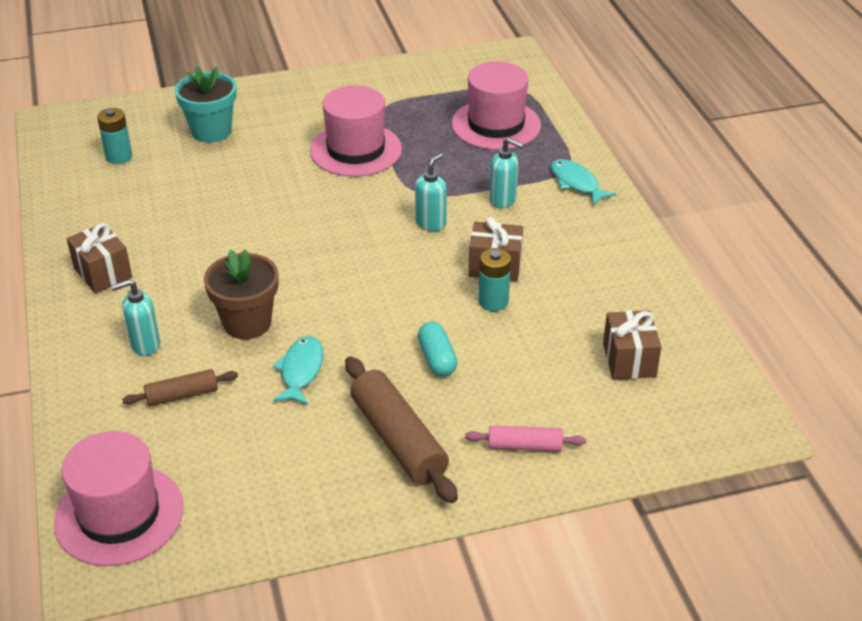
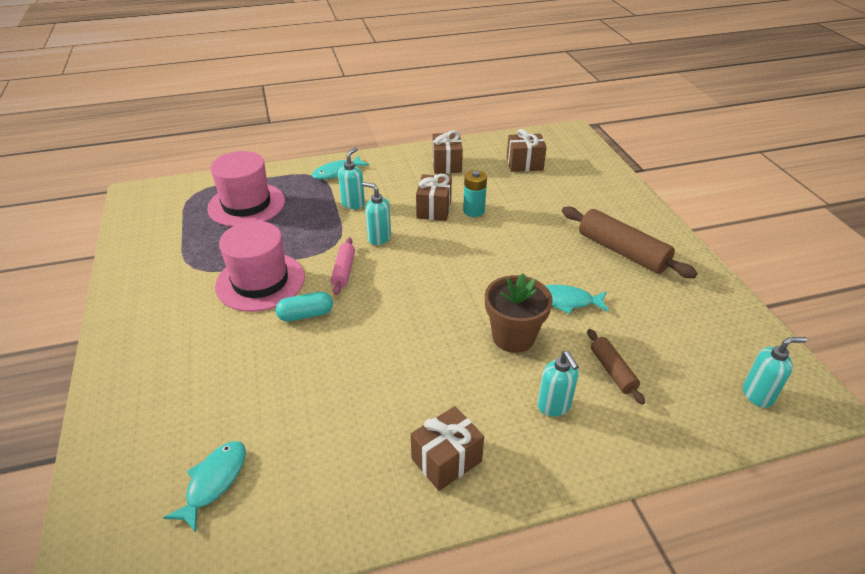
camera: 90 degrees left, 0 degrees up
pink hat [54,431,184,566] -> turquoise soap dispenser [743,337,807,408]
turquoise battery [97,108,132,164] -> turquoise fish [163,441,246,533]
turquoise flower pot [175,66,237,143] -> none
brown rolling pin [345,356,458,503] -> brown rolling pin turned 75 degrees clockwise [562,206,698,278]
turquoise capsule [418,322,458,377] -> turquoise capsule moved to [276,292,333,322]
pink rolling pin [465,425,586,452] -> pink rolling pin moved to [331,238,355,295]
none -> brown gift [432,130,463,174]

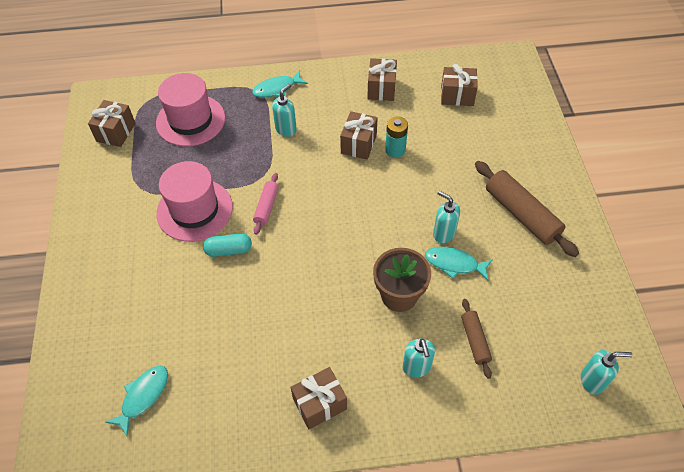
camera: 10 degrees right, 15 degrees up
turquoise soap dispenser [362,182,391,245] -> turquoise soap dispenser moved to [433,191,460,243]
none -> brown gift [88,100,136,147]

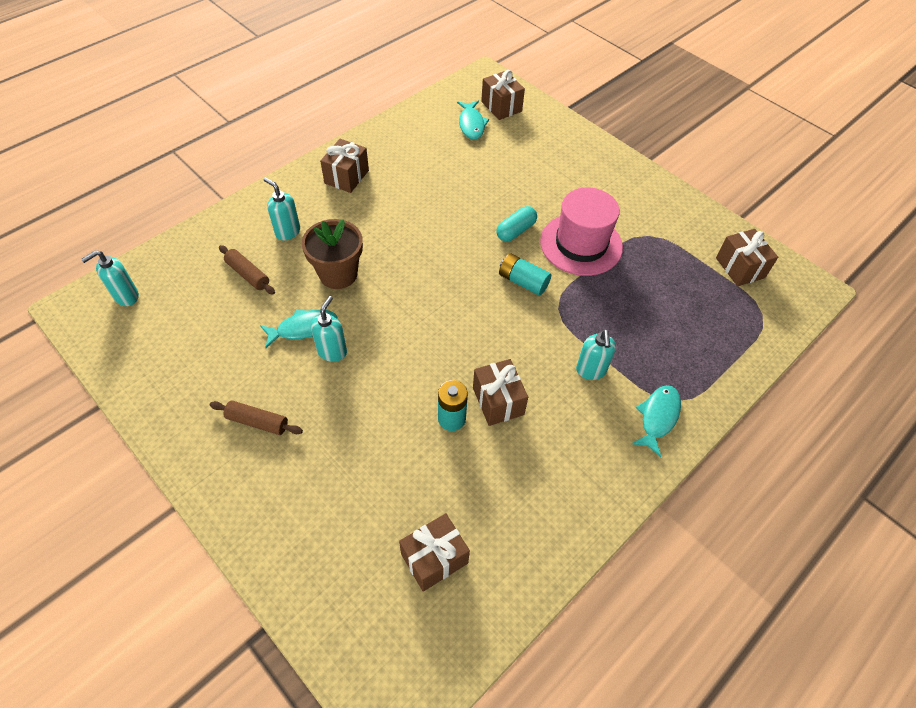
camera: 140 degrees right, 0 degrees up
pink hat [156,73,225,146] -> none
pink rolling pin [253,173,279,235] -> turquoise battery [499,253,551,295]
brown gift [367,58,397,101] -> brown gift moved to [481,70,525,120]
turquoise soap dispenser [433,191,460,243] -> turquoise soap dispenser turned 75 degrees counterclockwise [311,296,347,362]
brown rolling pin [475,161,579,257] -> brown rolling pin [210,400,303,435], size x0.55

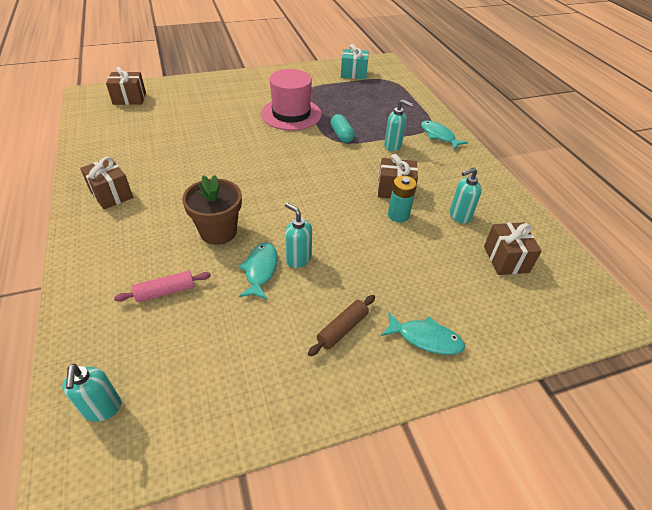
camera: 65 degrees left, 10 degrees down
brown rolling pin [219,245,275,295] -> pink rolling pin [114,271,211,302]
turquoise soap dispenser [264,178,300,241] -> turquoise soap dispenser moved to [450,168,482,224]
turquoise fish [457,101,489,140] -> turquoise fish moved to [381,312,465,355]
turquoise capsule [497,206,537,242] -> turquoise capsule moved to [331,114,355,143]
turquoise battery [499,253,551,295] -> none
brown gift [716,229,778,286] -> turquoise gift [341,44,369,80]

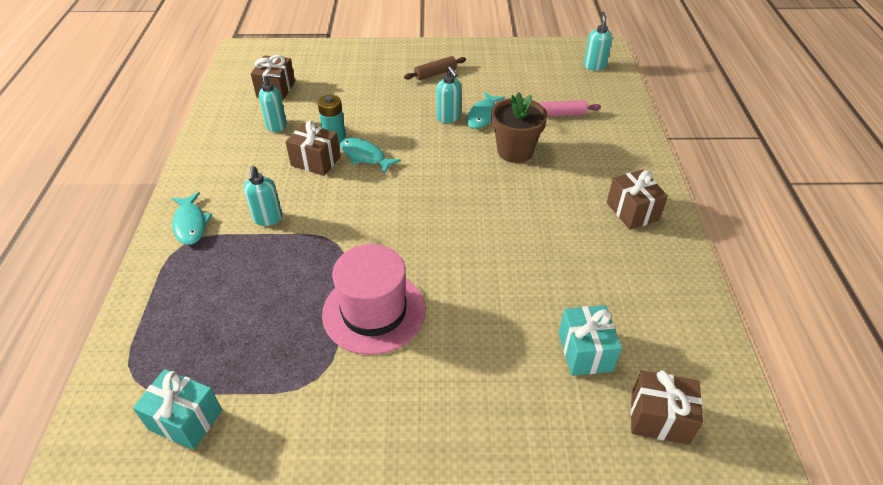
camera: 160 degrees left, 0 degrees up
turquoise capsule [331,114,355,143] -> none
turquoise fish [381,312,465,355] -> turquoise fish moved to [340,137,401,174]
turquoise soap dispenser [384,99,413,151] -> turquoise soap dispenser turned 135 degrees counterclockwise [243,166,282,226]
none -> turquoise gift [559,305,622,376]

